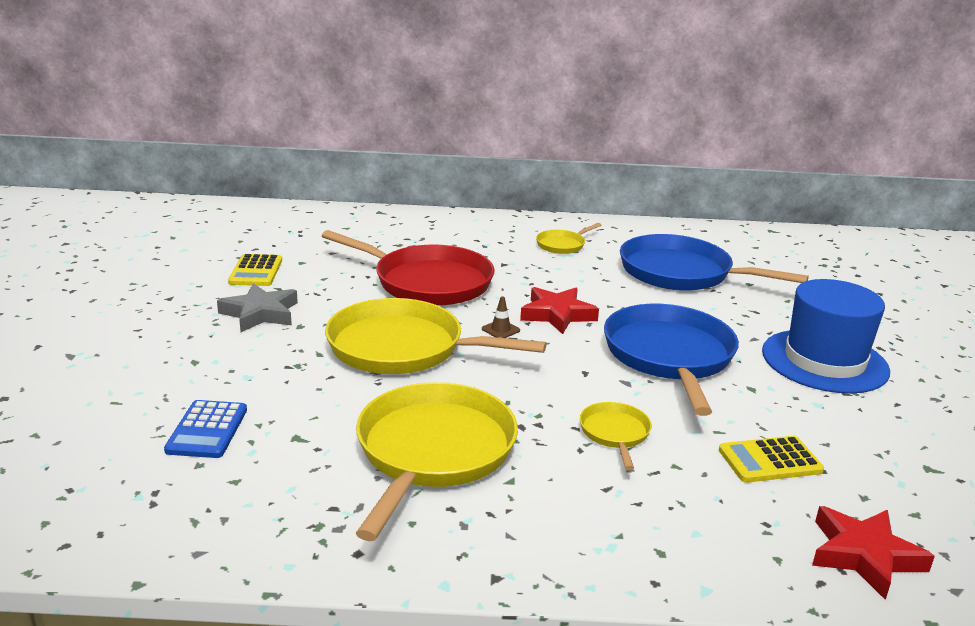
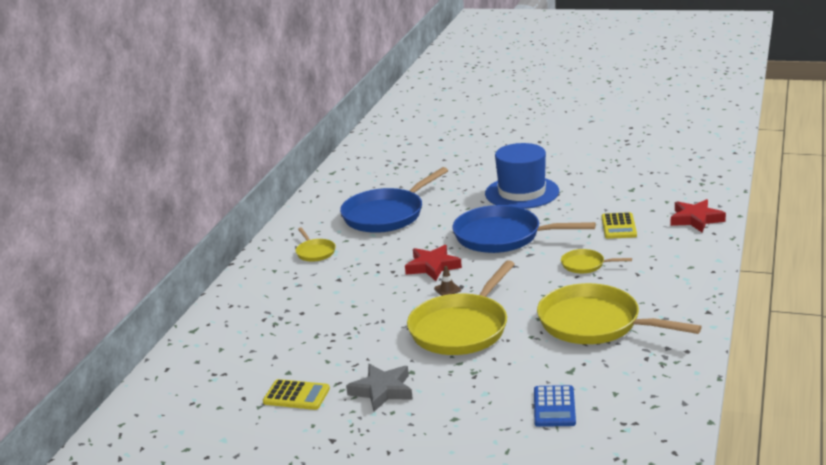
camera: 70 degrees left, 0 degrees up
blue calculator [164,400,247,458] -> blue calculator turned 75 degrees clockwise [534,385,576,427]
red pan [322,230,495,306] -> none

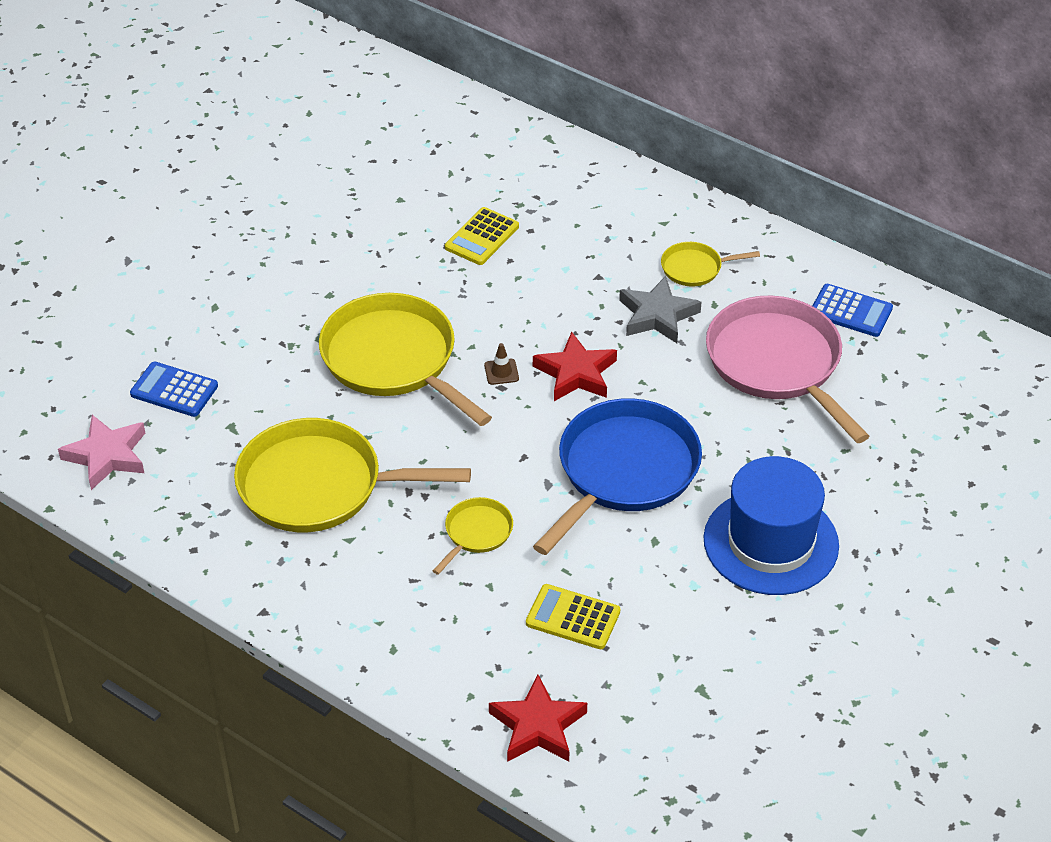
camera: 105 degrees right, 20 degrees up
yellow calculator [263,379,330,410] -> yellow calculator moved to [445,207,519,265]
blue pan [340,167,448,233] -> pink pan [706,296,869,443]
grey star [346,364,413,411] -> grey star moved to [619,276,702,343]
yellow pan [537,283,702,344] -> yellow pan turned 135 degrees counterclockwise [234,418,471,532]
none -> pink star [58,415,145,490]
none -> blue calculator [812,284,893,337]

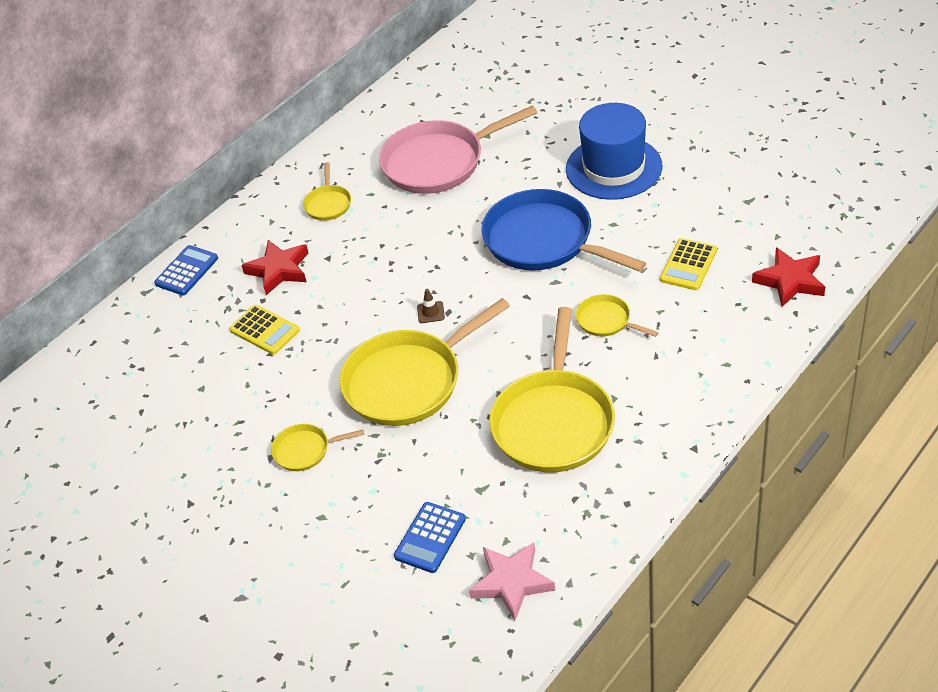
camera: 80 degrees left, 0 degrees up
red star [533,332,617,401] -> red star moved to [241,240,308,295]
grey star [619,276,702,343] -> none
blue calculator [812,284,893,337] -> blue calculator moved to [154,245,218,295]
none -> yellow pan [271,424,364,471]

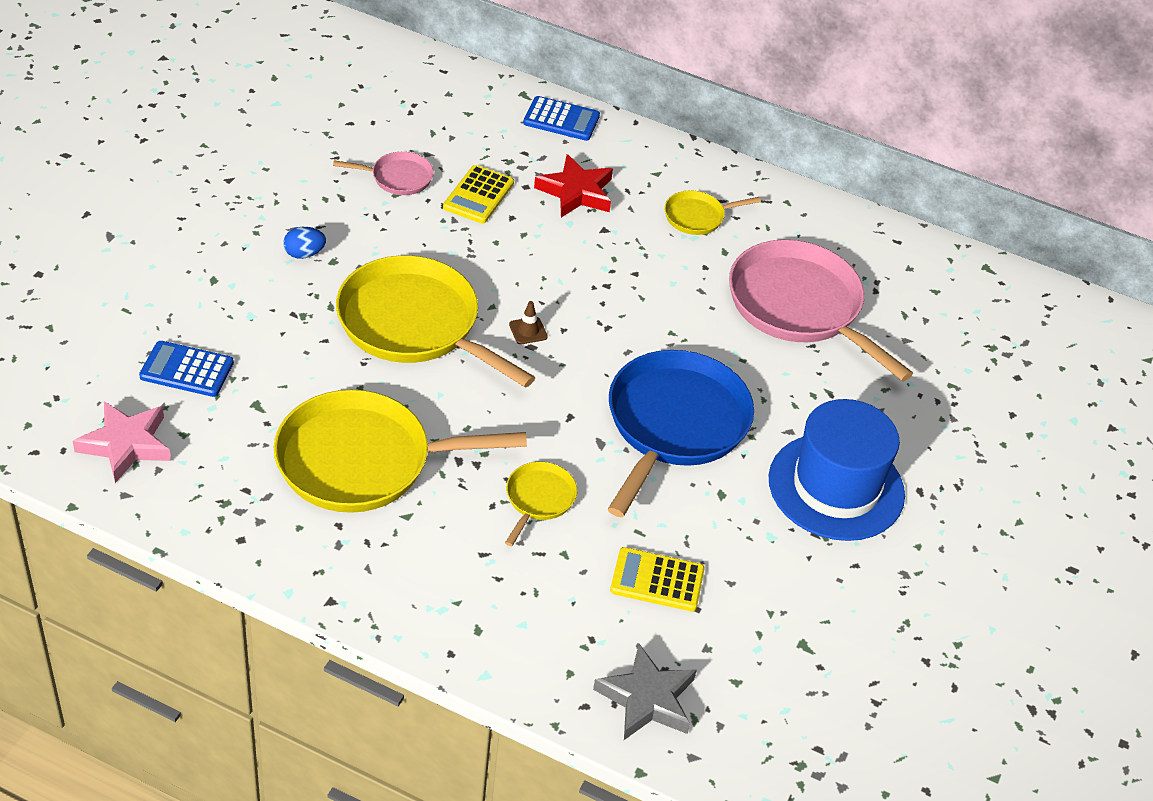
camera: 65 degrees right, 0 degrees up
yellow pan [271,424,364,471] -> blue egg [283,227,326,259]
red star [752,247,825,307] -> grey star [593,644,697,740]
none -> pink pan [333,152,434,195]

